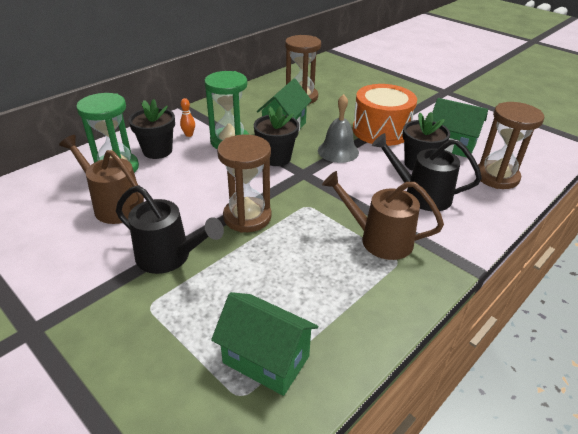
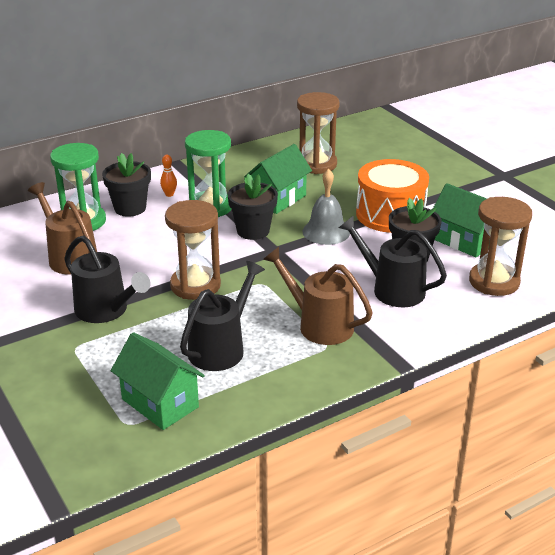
camera: 15 degrees right, 5 degrees down
none -> black watering can [180,261,265,371]

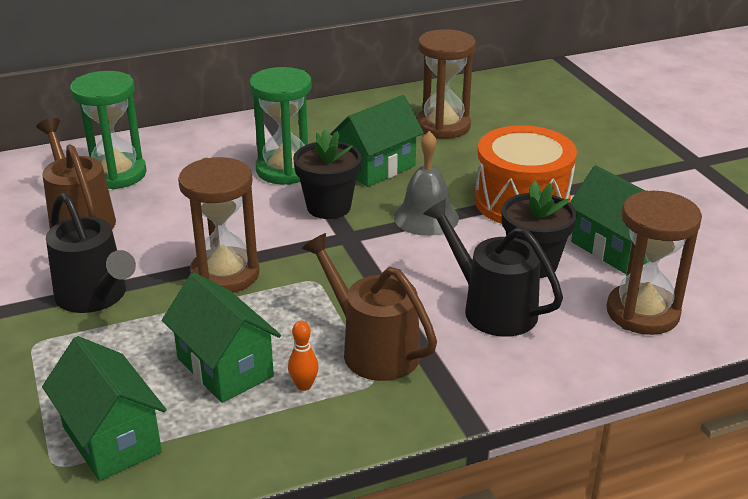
camera: 10 degrees right, 0 degrees up
black flower pot [102,153,151,217] -> none
orange bowling pin [160,155,177,197] -> orange bowling pin moved to [288,321,319,391]
black watering can [180,261,265,371] -> green house [162,272,281,403]

